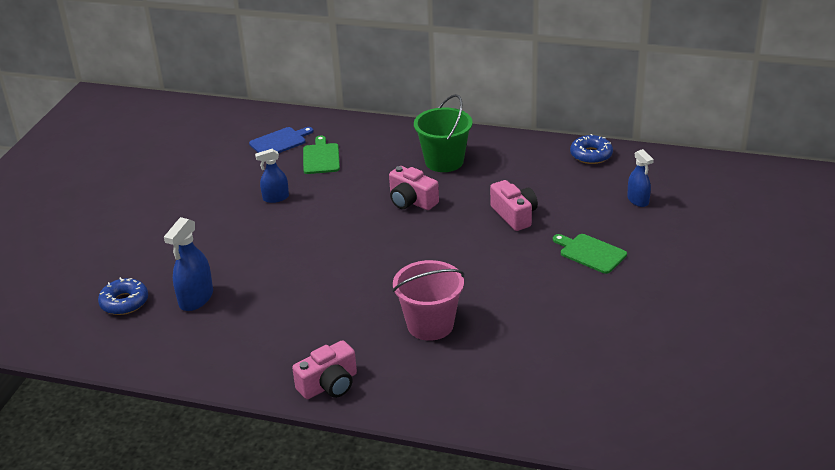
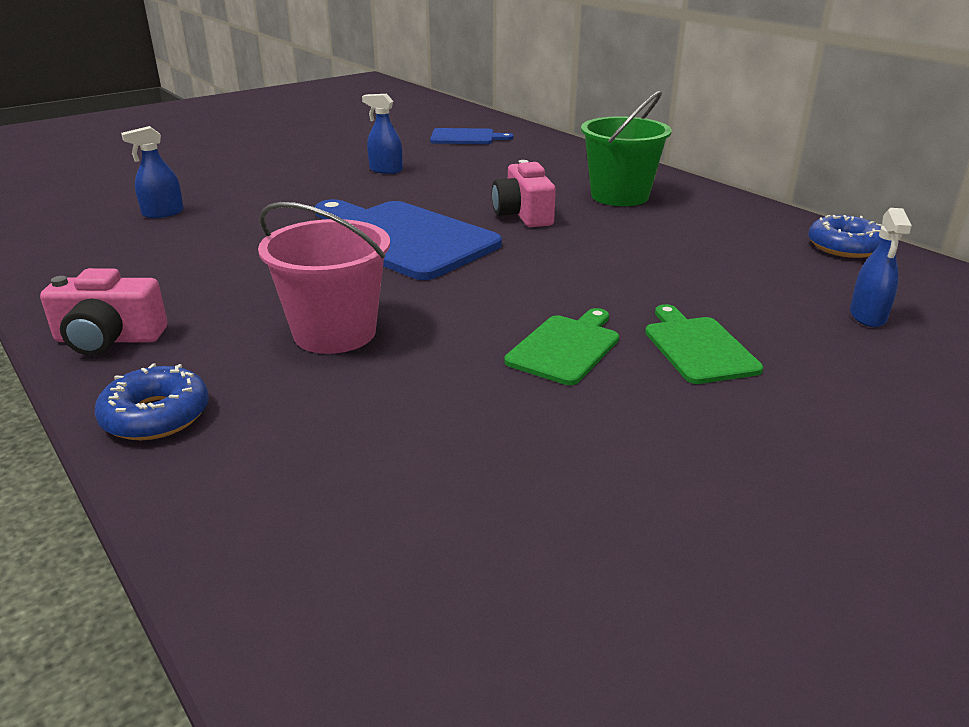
camera: 35 degrees right, 5 degrees down
blue donut [98,277,148,315] -> blue donut moved to [94,363,209,440]
blue spray bottle [164,217,213,311] -> blue spray bottle [121,126,184,218], size x0.66
green cutting board [303,136,340,174] -> green cutting board moved to [504,308,619,385]
pink camera [490,180,538,231] -> none
none -> blue cutting board [315,199,502,280]

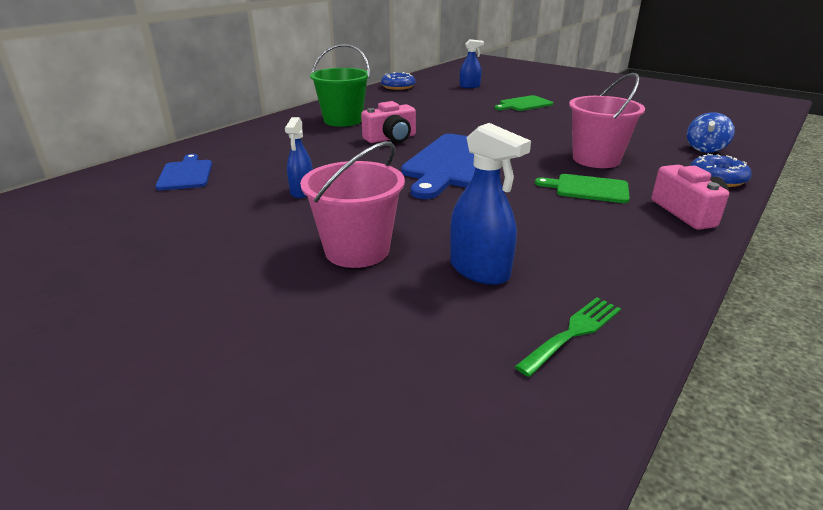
camera: 105 degrees left, 0 degrees up
blue spray bottle [121,126,184,218] -> blue spray bottle [450,123,531,285], size x1.52
green cutting board [504,308,619,385] -> green cutting board moved to [535,174,630,203]
none -> pink bucket [300,141,405,268]
none -> green fork [515,297,621,377]
none -> blue spinning top [687,112,735,153]

